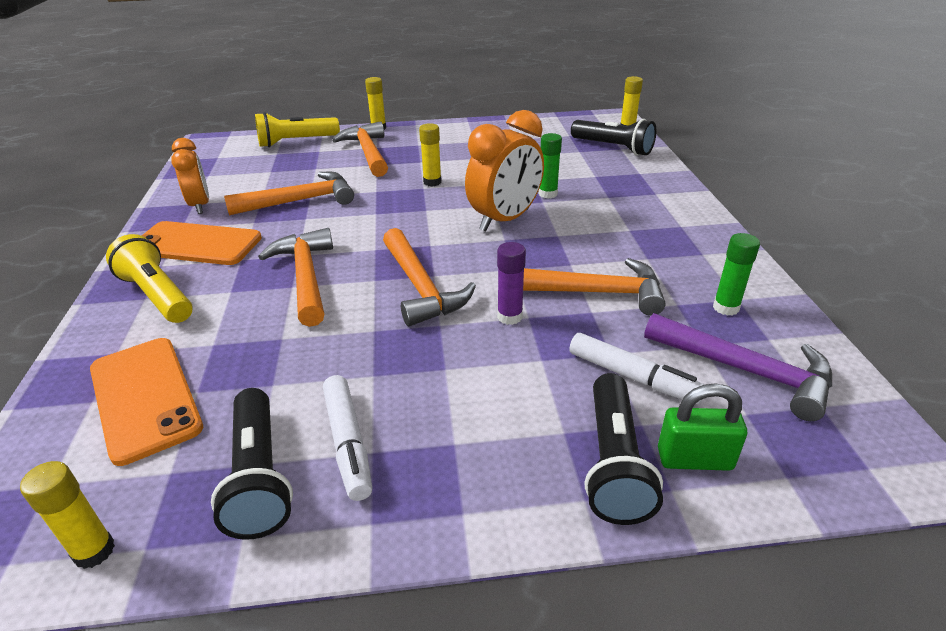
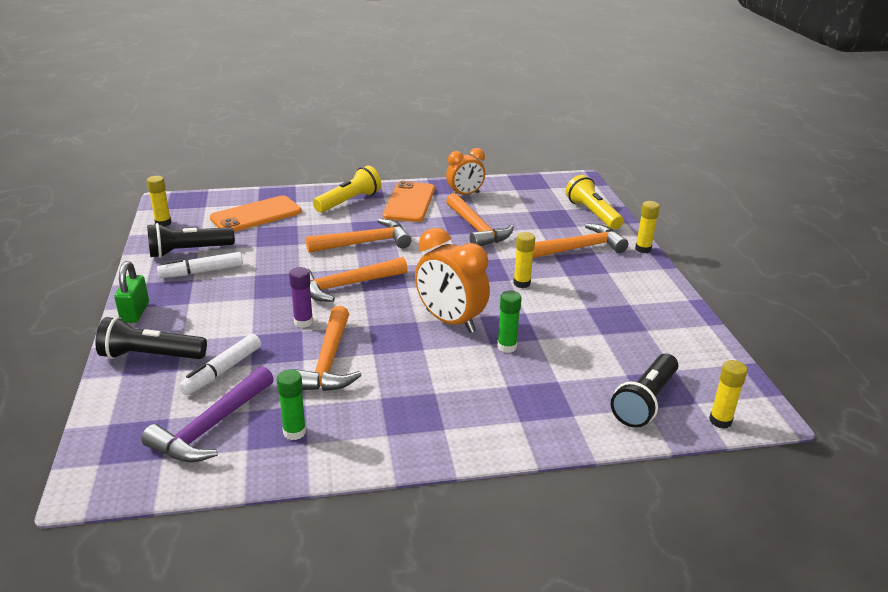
camera: 85 degrees right, 5 degrees down
green padlock [658,383,747,471] -> green padlock moved to [114,261,149,323]

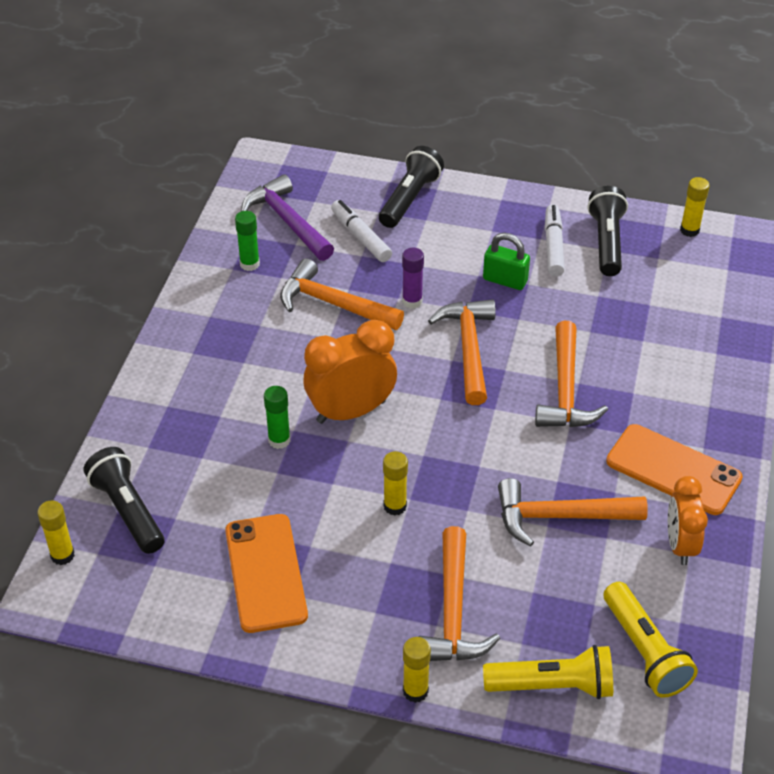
camera: 115 degrees right, 15 degrees up
green padlock [114,261,149,323] -> green padlock moved to [483,233,530,290]
orange phone [210,195,302,232] -> orange phone moved to [225,514,308,633]
yellow flashlight [313,166,381,213] -> yellow flashlight moved to [604,582,698,698]

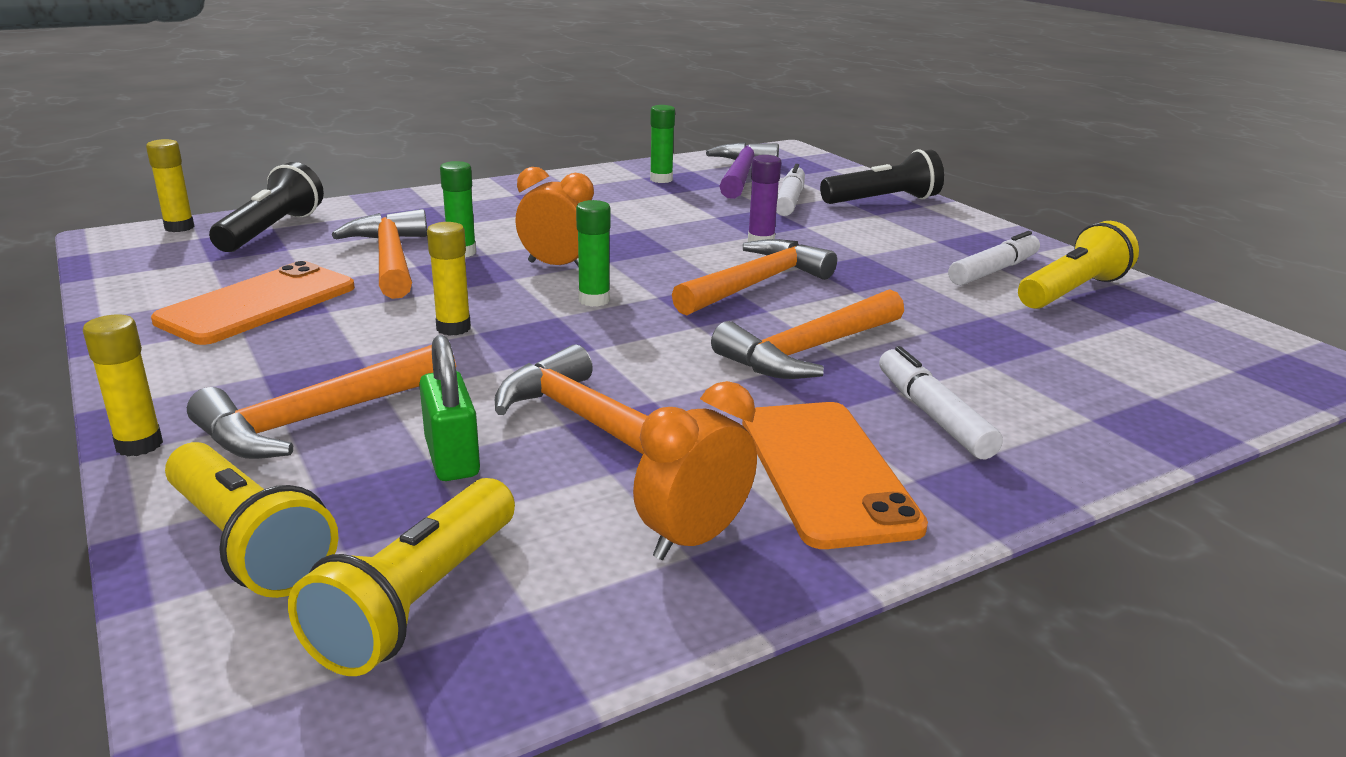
camera: 45 degrees right, 20 degrees down
orange hammer [280,259,404,330] -> orange hammer moved to [332,209,427,299]
orange clock [303,320,397,424] -> orange clock [515,167,594,267], size x0.66
green padlock [483,233,530,290] -> green padlock moved to [419,335,480,481]
black flashlight [587,186,628,276] -> yellow flashlight [1018,221,1139,309]
yellow glue stick [680,177,710,237] -> none
none -> green glue stick [576,200,611,307]
none -> white marker [879,346,1003,459]

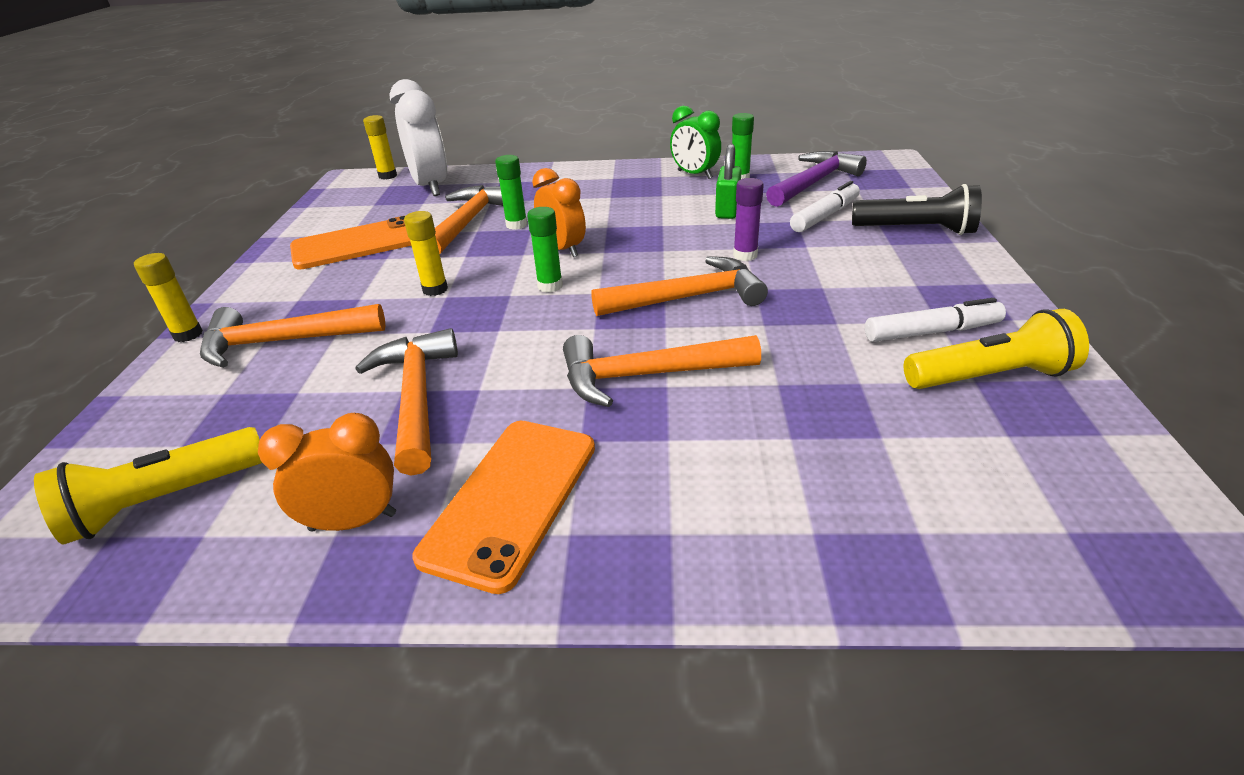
camera: 35 degrees right, 10 degrees up
yellow flashlight [165,442,338,598] -> none
black flashlight [209,162,324,252] -> white clock [389,79,447,196]
green padlock [419,335,480,481] -> green padlock moved to [715,144,742,219]
white marker [879,346,1003,459] -> none
none -> green clock [670,106,721,179]

